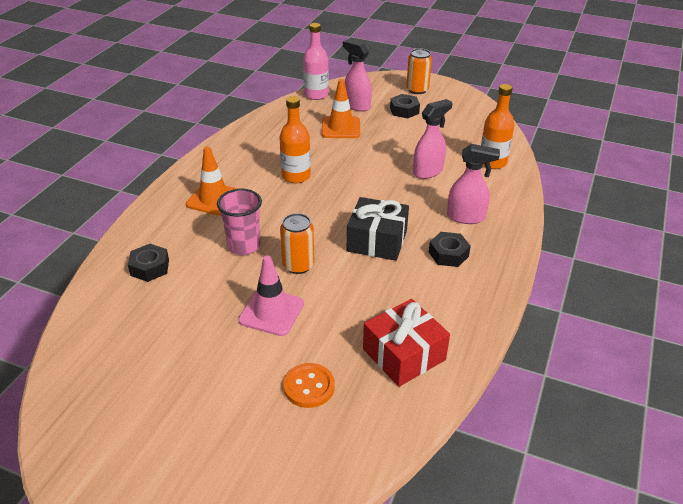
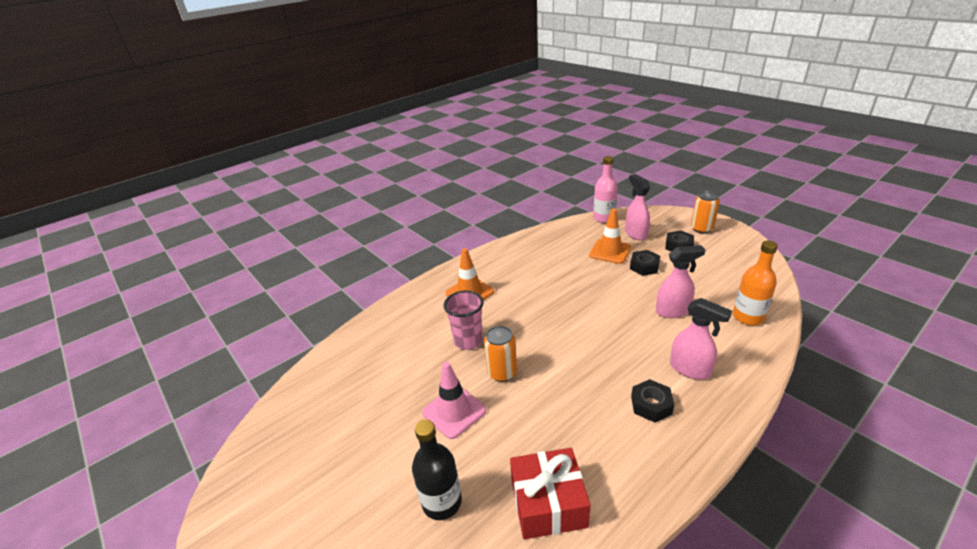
camera: 30 degrees right, 5 degrees down
black nut [128,244,169,282] -> black nut moved to [630,250,660,276]
orange bottle [279,96,311,183] -> none
orange button [283,363,335,408] -> black bottle [412,420,462,520]
black gift [347,197,409,261] -> none

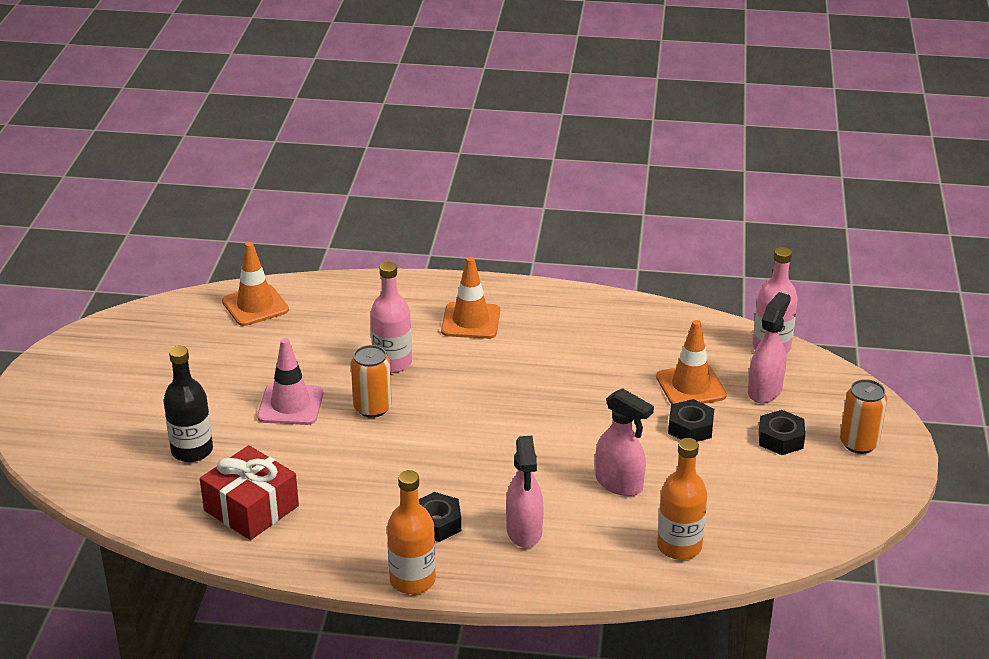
camera: 45 degrees right, 0 degrees up
pink cup [444,291,483,350] -> pink bottle [370,262,412,373]
none -> orange traffic cone [222,242,289,326]
none -> orange bottle [387,470,436,594]

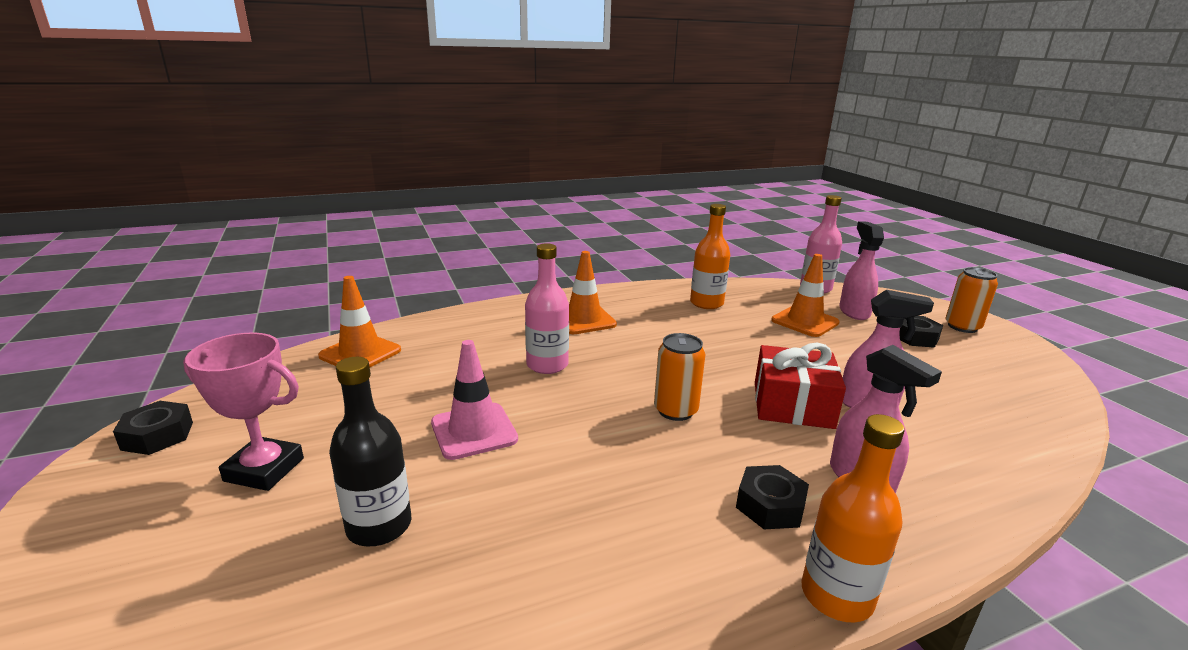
camera: 30 degrees left, 10 degrees down
red gift [200,445,299,540] -> red gift moved to [755,343,846,429]
orange can [351,345,392,418] -> orange can moved to [654,333,705,421]
orange bottle [657,438,707,560] -> orange bottle moved to [690,204,730,309]
black nut [668,399,714,442] -> black nut moved to [113,401,193,455]
none -> pink trophy [183,333,304,491]

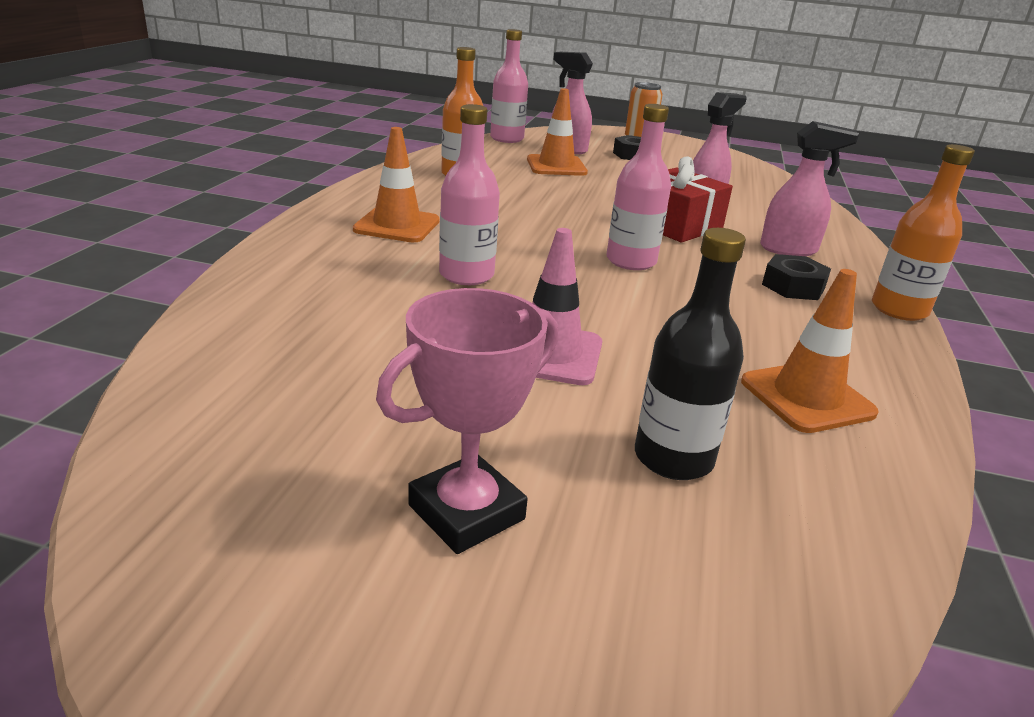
camera: 55 degrees left, 5 degrees up
black nut [113,401,193,455] -> none
orange traffic cone [318,276,401,367] -> orange traffic cone moved to [741,269,879,433]
orange can [654,333,705,421] -> pink bottle [606,104,671,270]

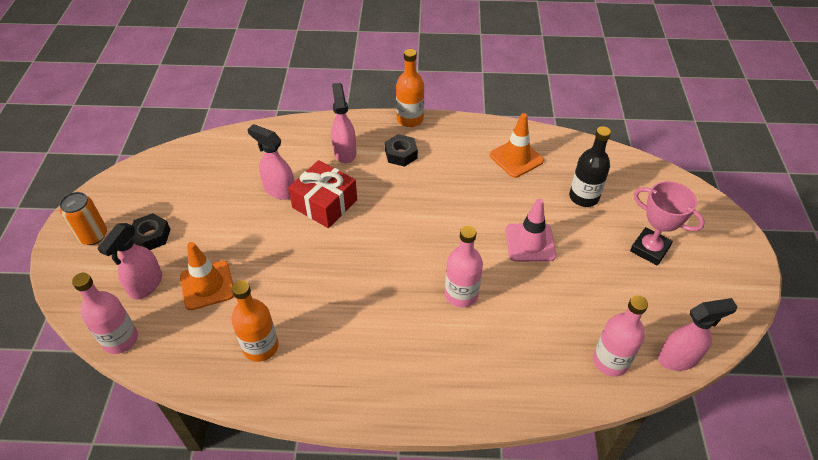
camera: 100 degrees left, 20 degrees up
orange traffic cone [353,127,440,242] -> none
pink bottle [606,104,671,270] -> pink bottle moved to [593,295,648,377]
none -> pink spray bottle [658,298,738,371]

